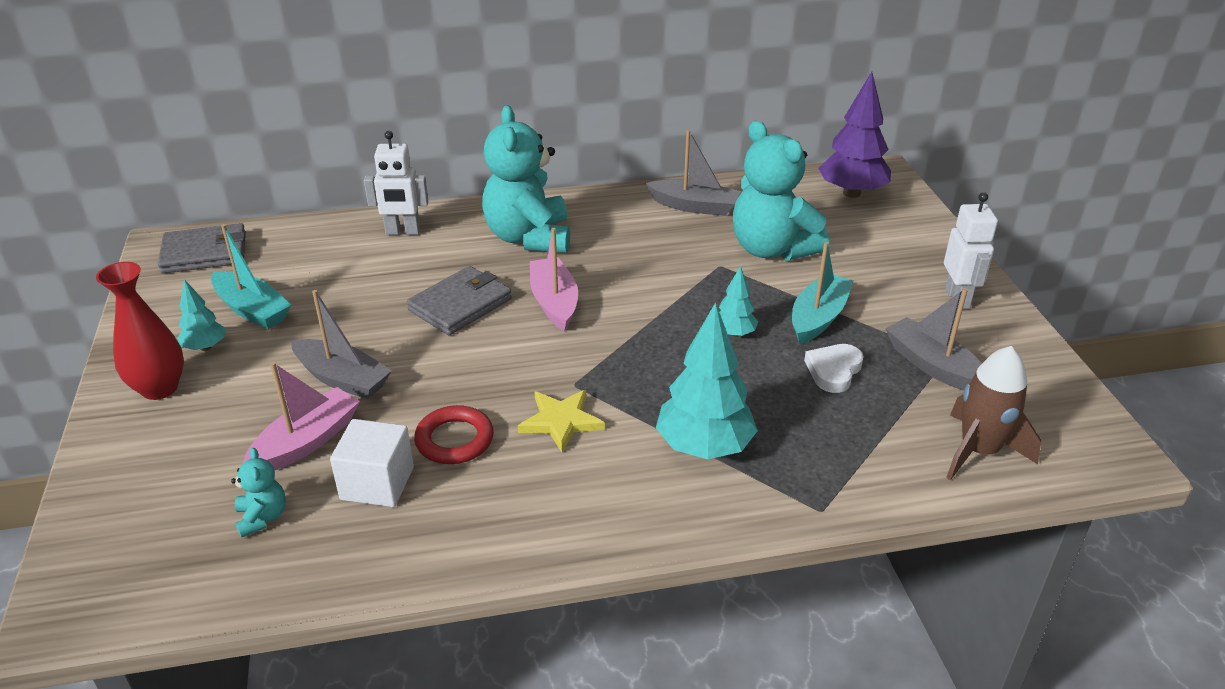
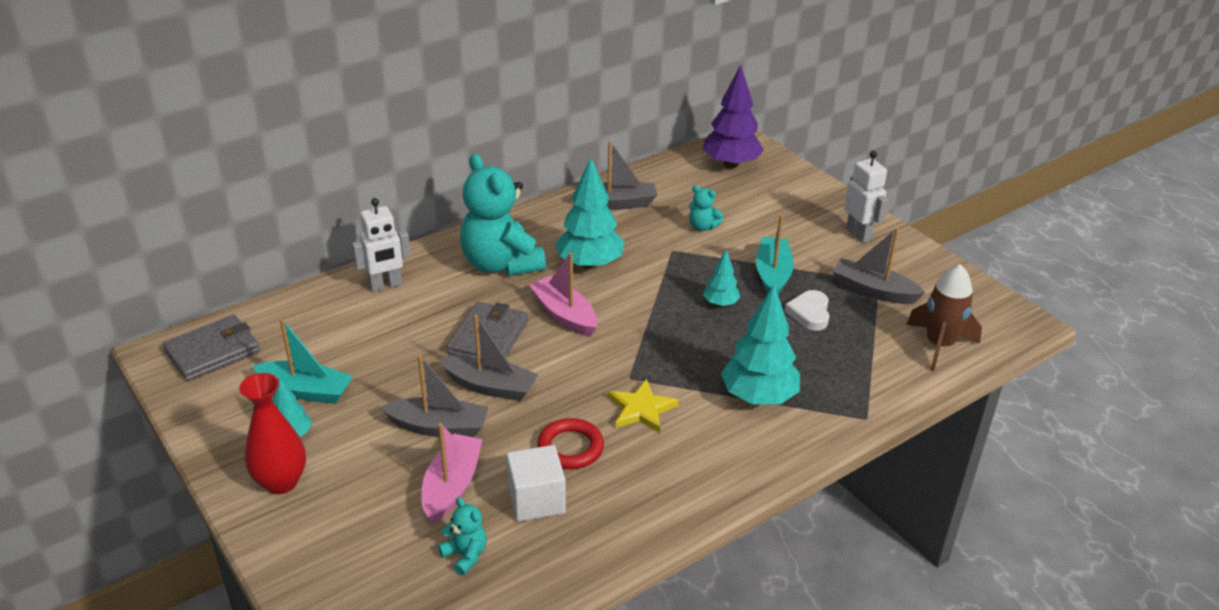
camera: 25 degrees left, 0 degrees up
turquoise teddy bear [733,121,829,261] -> turquoise teddy bear [689,185,723,231], size x0.43
none -> grey boat [439,314,539,401]
none -> turquoise tree [555,158,624,269]

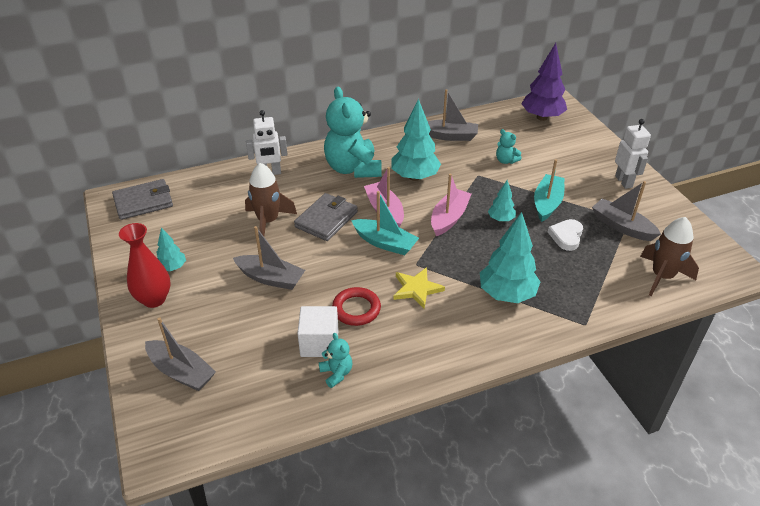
camera: 15 degrees right, 5 degrees up
turquoise boat [252,319,353,404] -> turquoise boat moved to [351,191,419,255]
pink boat [421,423,483,524] -> pink boat moved to [431,173,471,236]
turquoise teddy bear [438,497,487,575] -> turquoise teddy bear moved to [319,333,352,388]
grey boat [439,314,539,401] -> grey boat moved to [145,317,216,391]
none -> brown rocket [245,163,297,236]

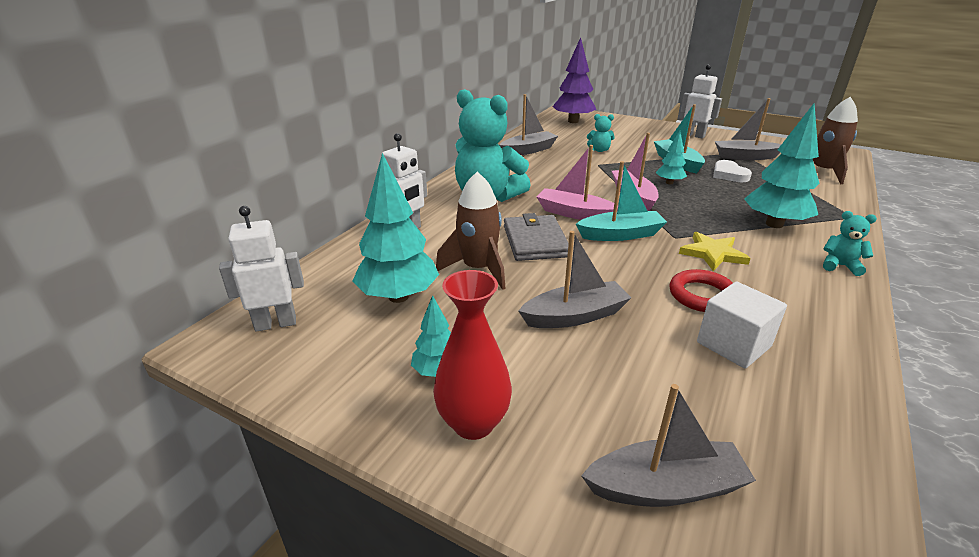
camera: 40 degrees left, 10 degrees down
grey wallet [112,179,173,220] -> white robot [219,206,304,332]
turquoise teddy bear [319,333,352,388] -> turquoise teddy bear moved to [823,211,877,276]
turquoise tree [391,99,441,181] -> turquoise tree moved to [352,153,439,303]

